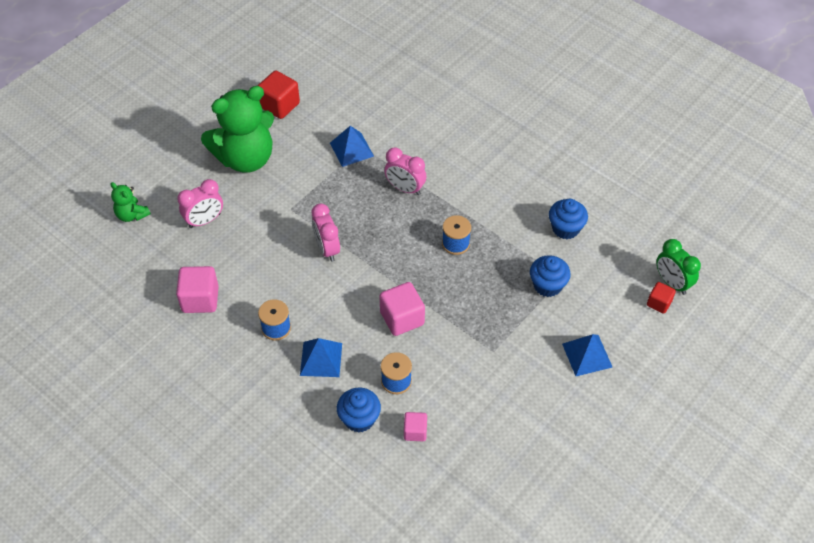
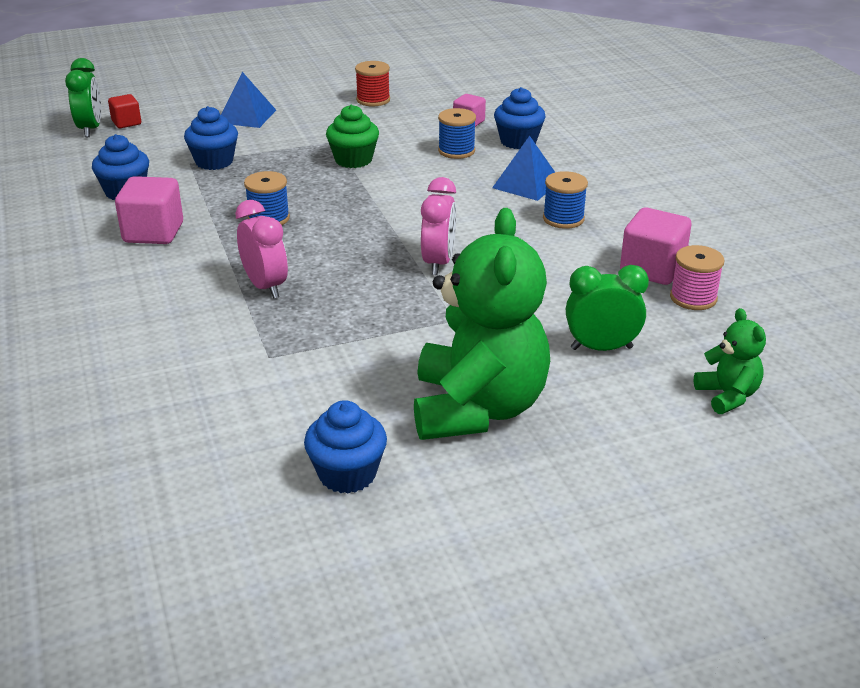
camera: 150 degrees left, 20 degrees down
pink clock [177,179,223,228] -> green clock [566,265,649,351]
green teddy bear [201,86,274,173] -> green teddy bear turned 90 degrees clockwise [414,208,550,440]
red cube [258,71,300,119] -> blue cupcake [304,400,387,494]
blue pyramid [330,126,374,167] -> none
pink cube [379,282,425,336] -> pink cube moved to [115,176,183,244]
none -> green cupcake [326,105,379,168]
none -> red spool [355,61,390,106]
none -> pink spool [670,245,724,310]

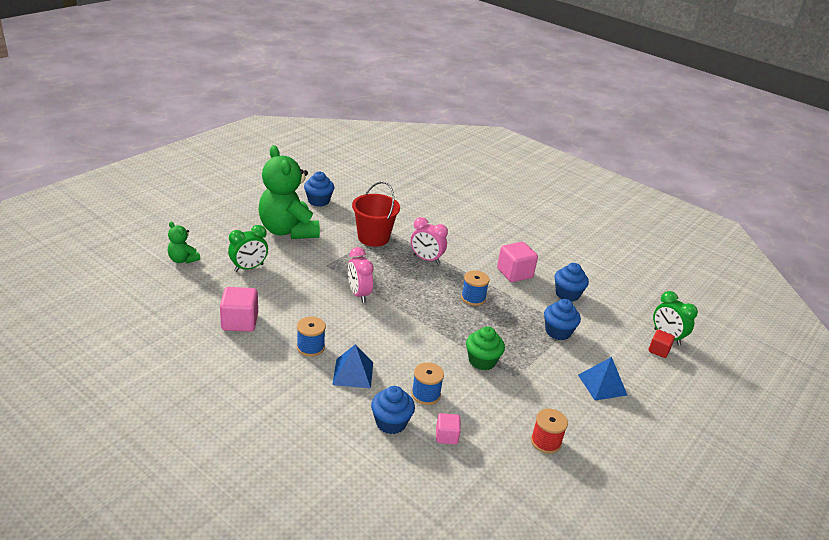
camera: 145 degrees right, 0 degrees up
pink spool [670,245,724,310] -> none
none -> red bucket [352,181,400,247]

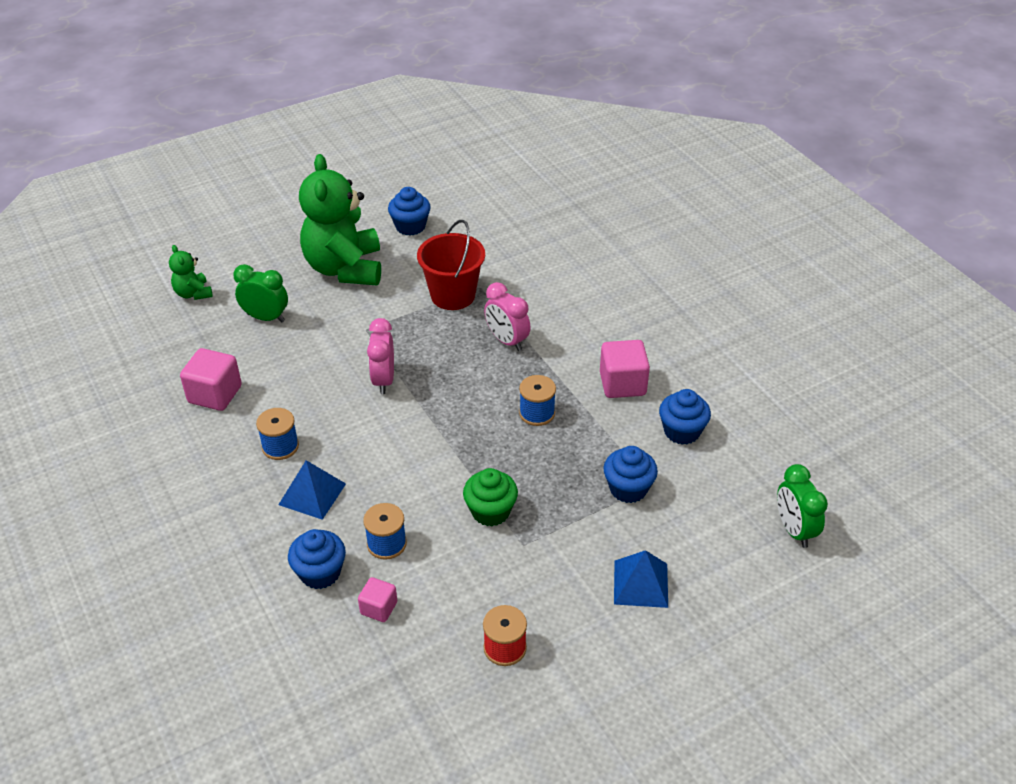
camera: 25 degrees right, 10 degrees up
green clock [228,225,268,272] -> green clock turned 150 degrees counterclockwise [233,264,288,322]
red cube [649,330,675,358] -> none

